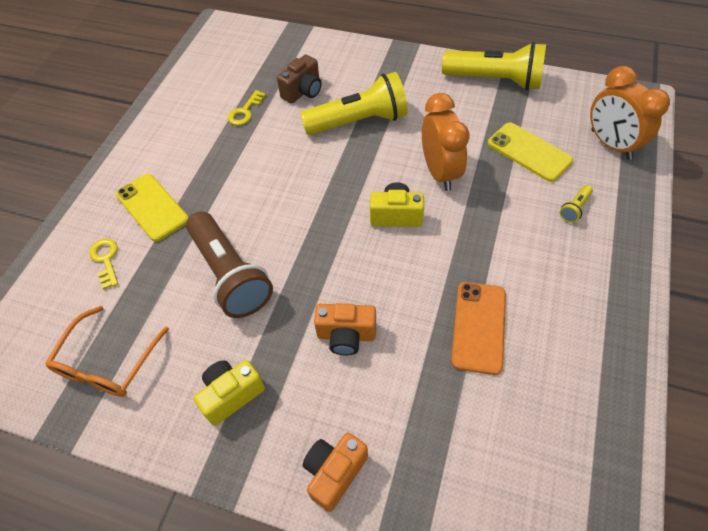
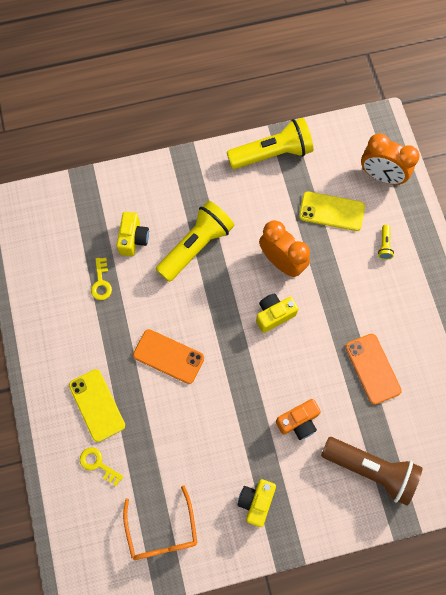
camera: 35 degrees left, 15 degrees up
yellow phone [116,174,189,242] -> yellow phone turned 45 degrees clockwise [69,369,125,442]
brown flashlight [186,211,273,318] -> brown flashlight moved to [321,437,422,506]
brown camera [277,54,322,104] -> yellow camera [117,212,149,256]
orange camera [302,432,368,512] -> none
none -> orange phone [133,329,204,384]

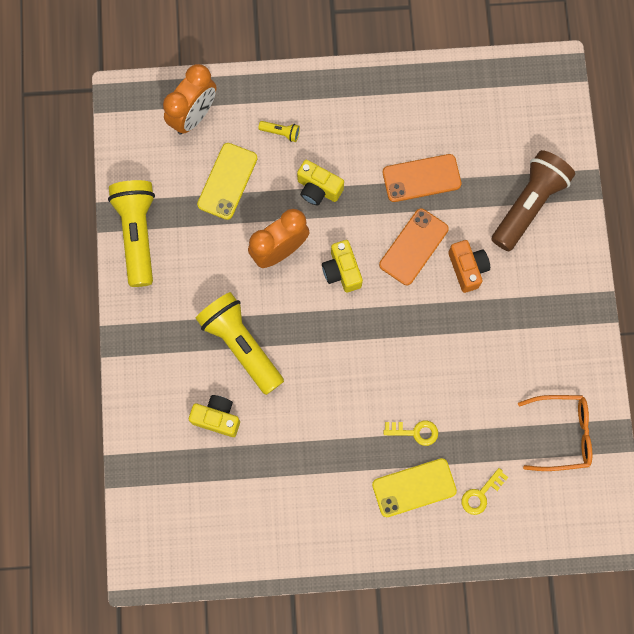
camera: 80 degrees left, 5 degrees up
yellow key [91,258,112,300] -> yellow key moved to [384,421,438,446]
orange phone [133,329,204,384] -> orange phone moved to [379,209,449,285]
yellow camera [237,479,276,527] -> yellow camera moved to [297,160,344,206]

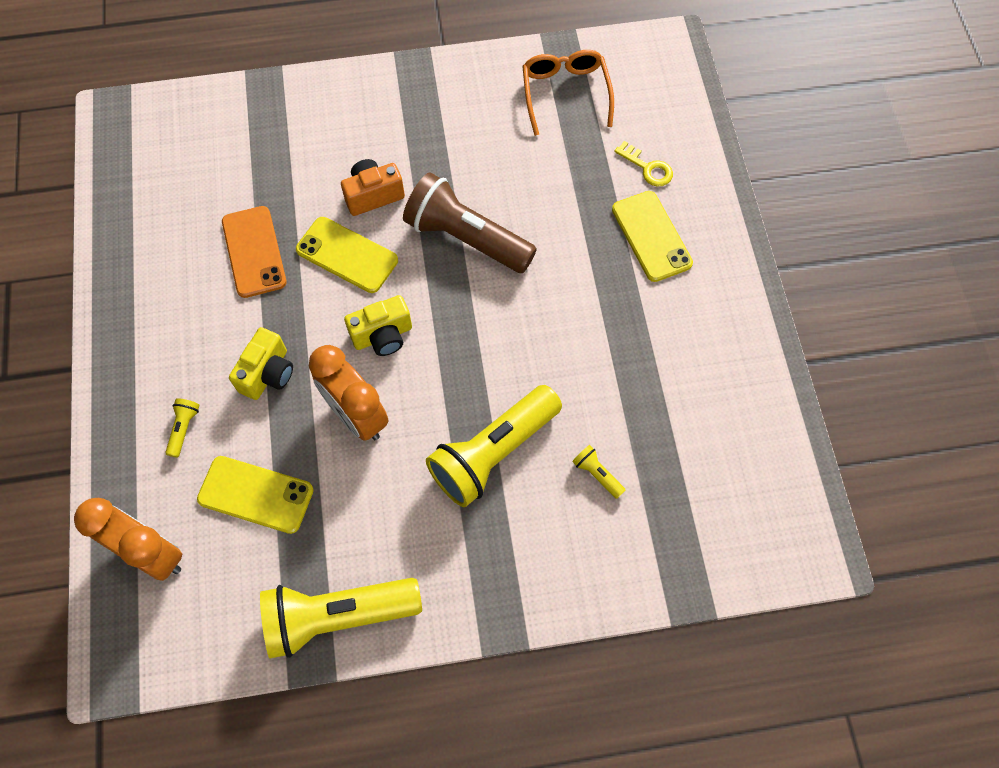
camera: 95 degrees left, 10 degrees down
yellow camera [189,395,240,437] -> yellow flashlight [572,445,626,499]
orange phone [379,209,449,285] -> yellow phone [296,217,398,293]
yellow key [384,421,438,446] -> none
brown flashlight [491,150,575,251] -> brown flashlight moved to [403,172,537,273]

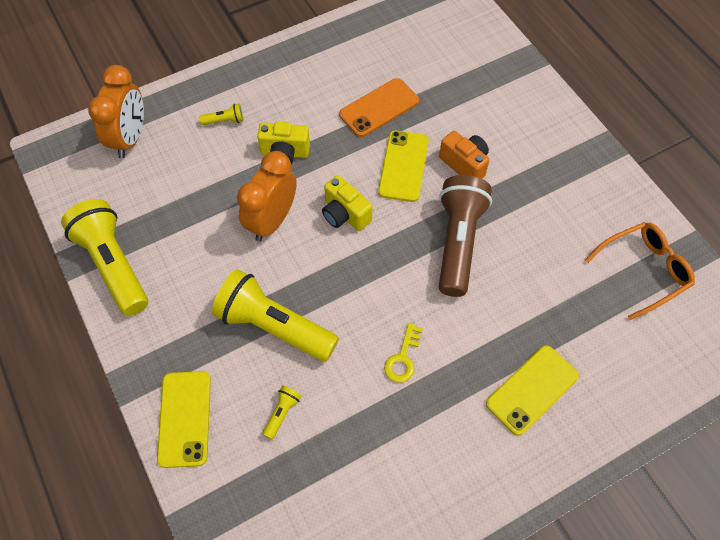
camera: 70 degrees right, 5 degrees down
yellow phone [197,456,313,534] -> yellow phone moved to [157,371,211,468]
yellow key [614,141,673,186] -> yellow key moved to [384,323,423,383]

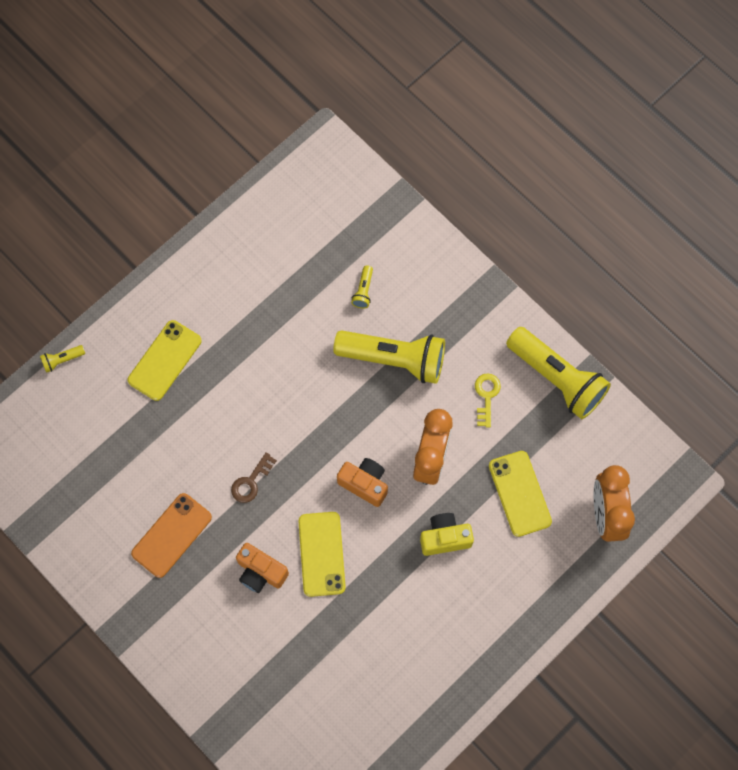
camera: 165 degrees right, 10 degrees up
yellow phone [157,371,211,468] -> yellow phone moved to [489,451,552,537]
yellow flashlight [199,104,244,125] -> yellow flashlight moved to [40,345,85,373]
yellow camera [322,175,372,231] -> orange camera [337,458,388,507]
orange phone [339,78,419,137] -> orange phone moved to [131,493,212,578]
yellow key [384,323,423,383] -> yellow key moved to [475,373,501,427]
brown flashlight [439,175,492,297] -> brown key [231,452,277,503]
orange glasses [585,222,695,320] -> none

